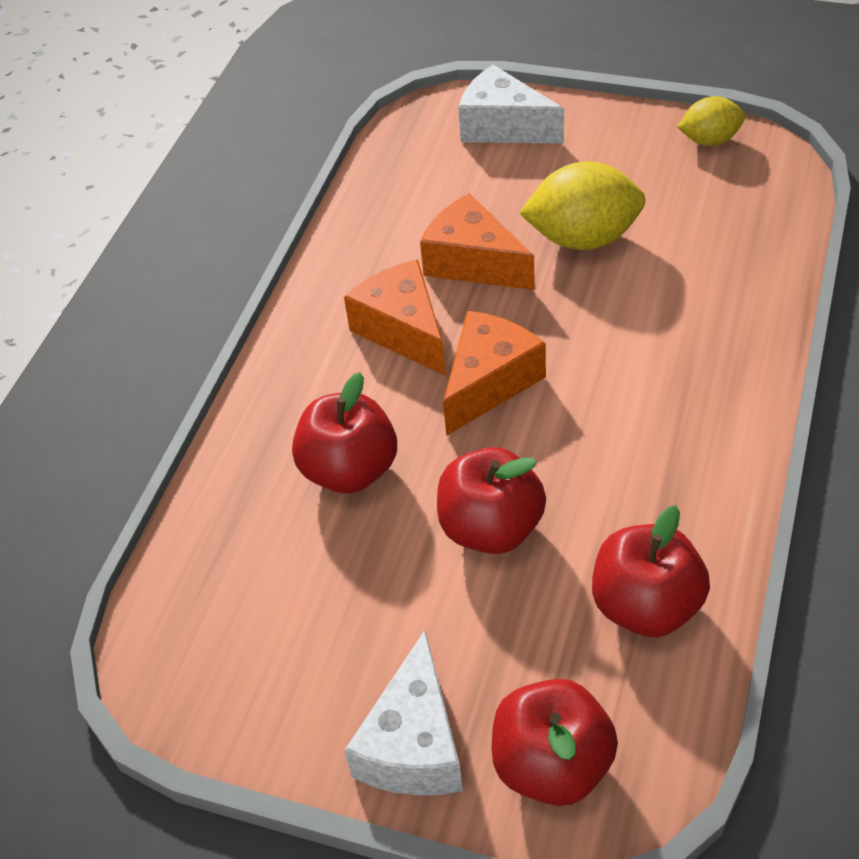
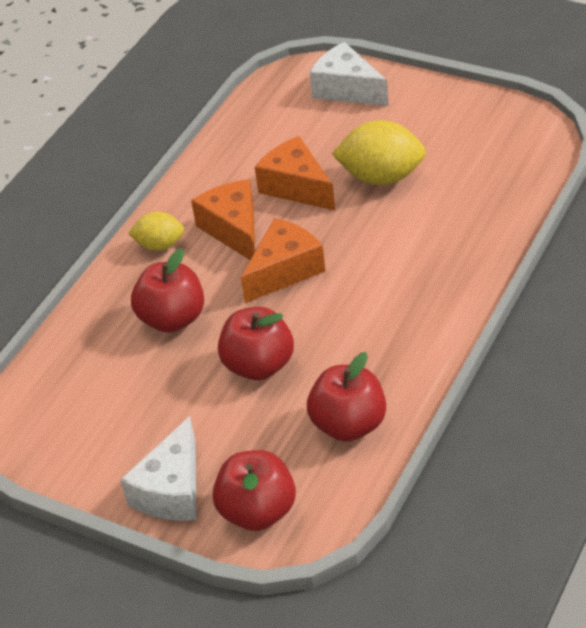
camera: 10 degrees right, 5 degrees down
yellow lemon [677,96,745,146] -> yellow lemon moved to [128,212,185,251]

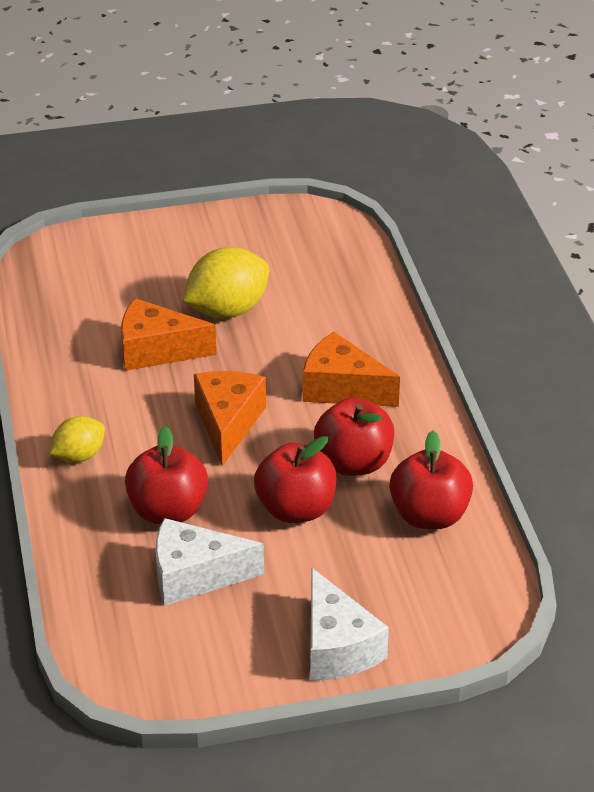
camera: 45 degrees left, 5 degrees down
orange cheese [191,179,255,260] -> orange cheese moved to [303,332,400,407]
red apple [212,450,296,531] -> red apple moved to [314,398,394,476]
white cheese [309,42,389,106] -> white cheese moved to [156,518,264,606]

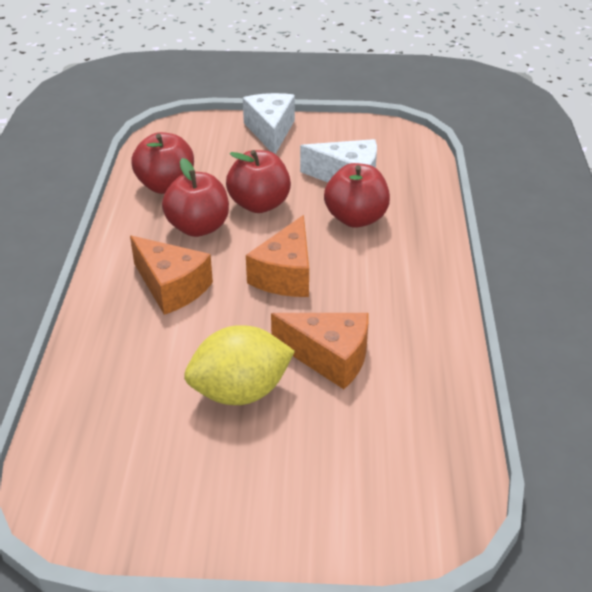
camera: 165 degrees left, 0 degrees up
yellow lemon [49,416,105,463] -> none

